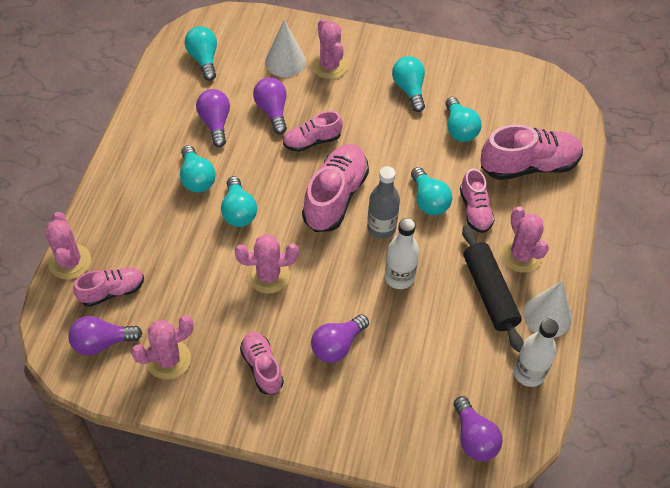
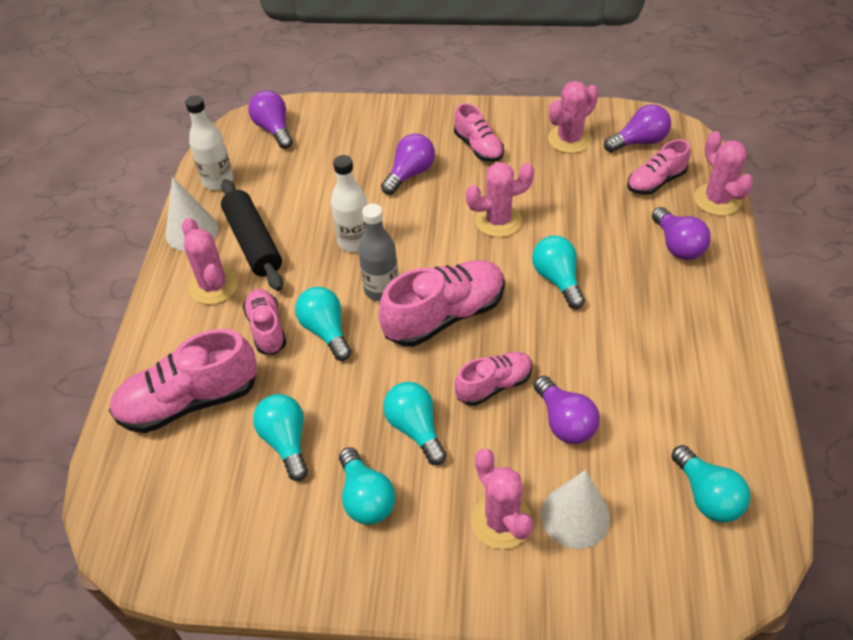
camera: 175 degrees right, 5 degrees down
turquoise light bulb [180,145,216,192] -> turquoise light bulb moved to [383,382,447,465]
purple light bulb [196,89,230,147] -> purple light bulb moved to [652,207,711,260]
pink shoe [302,144,369,232] -> pink shoe turned 135 degrees counterclockwise [378,260,505,347]

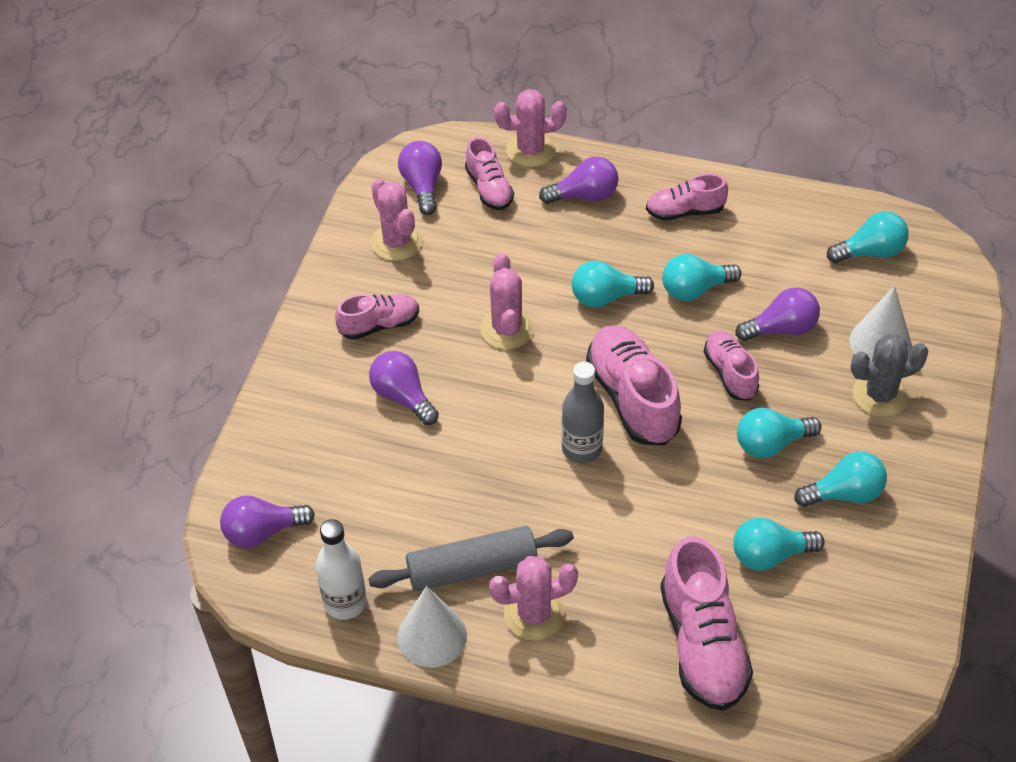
camera: 80 degrees left, 0 degrees up
black rolling pin [221,179,283,291] -> grey rolling pin [368,526,574,591]
pink shoe [243,289,286,355] -> pink shoe moved to [646,174,728,221]
turquoise light bulb [295,287,351,361] -> turquoise light bulb moved to [662,254,741,301]
white bottle [331,155,367,252] -> none
pink cactus [471,449,534,549] -> grey cactus [850,334,928,417]

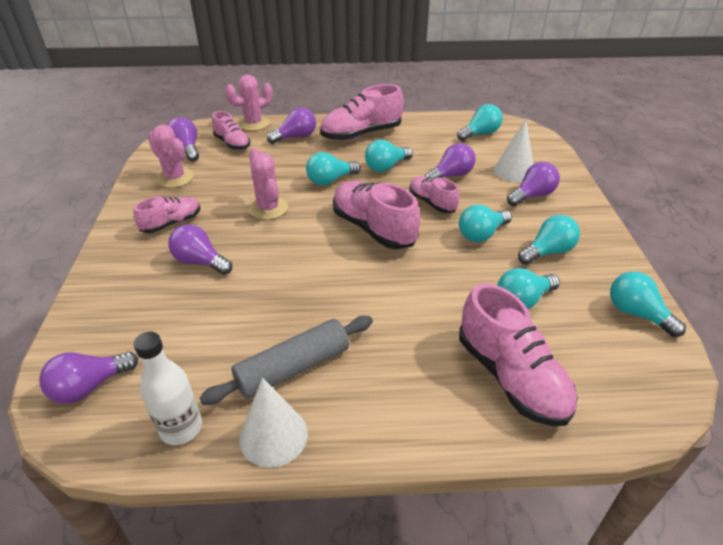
camera: 20 degrees left, 10 degrees down
pink cactus [489,556,578,641] -> none
grey bottle [561,362,604,463] -> none
pink shoe [646,174,728,221] -> pink shoe [320,84,404,141], size x1.70
grey cactus [850,334,928,417] -> purple light bulb [507,162,560,206]
none -> turquoise light bulb [610,271,686,337]

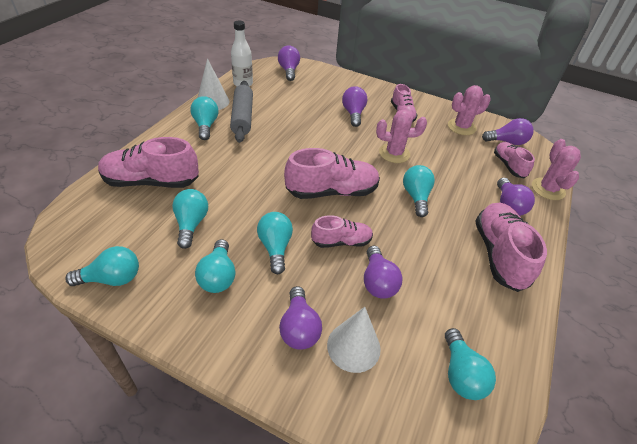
camera: 115 degrees right, 5 degrees up
purple light bulb [168,224,232,275] -> purple light bulb turned 60 degrees counterclockwise [342,86,367,127]
pink shoe [212,111,250,150] -> pink shoe turned 90 degrees clockwise [494,142,535,178]
turquoise light bulb [365,140,413,172] -> turquoise light bulb moved to [190,96,219,140]

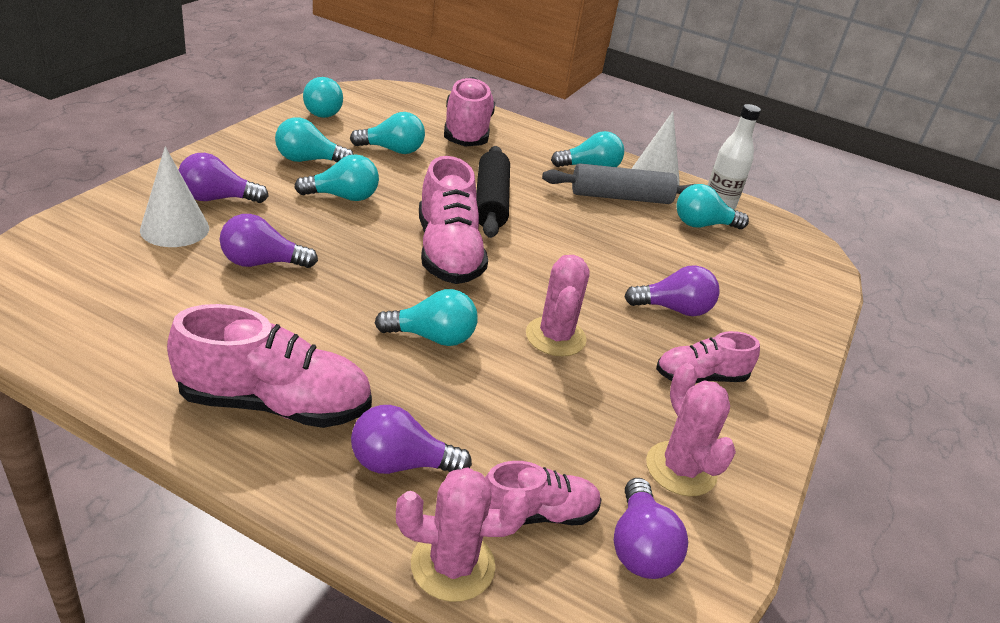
camera: 90 degrees right, 10 degrees down
purple light bulb [278,45,300,81] -> none
pink shoe [311,215,373,248] -> none
turquoise light bulb [445,328,496,400] -> turquoise light bulb moved to [676,184,749,229]
none -> black rolling pin [476,146,510,238]

